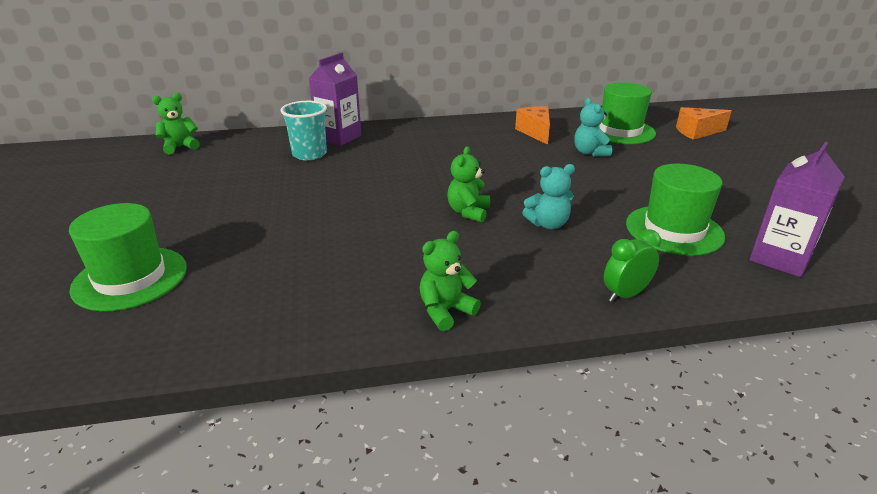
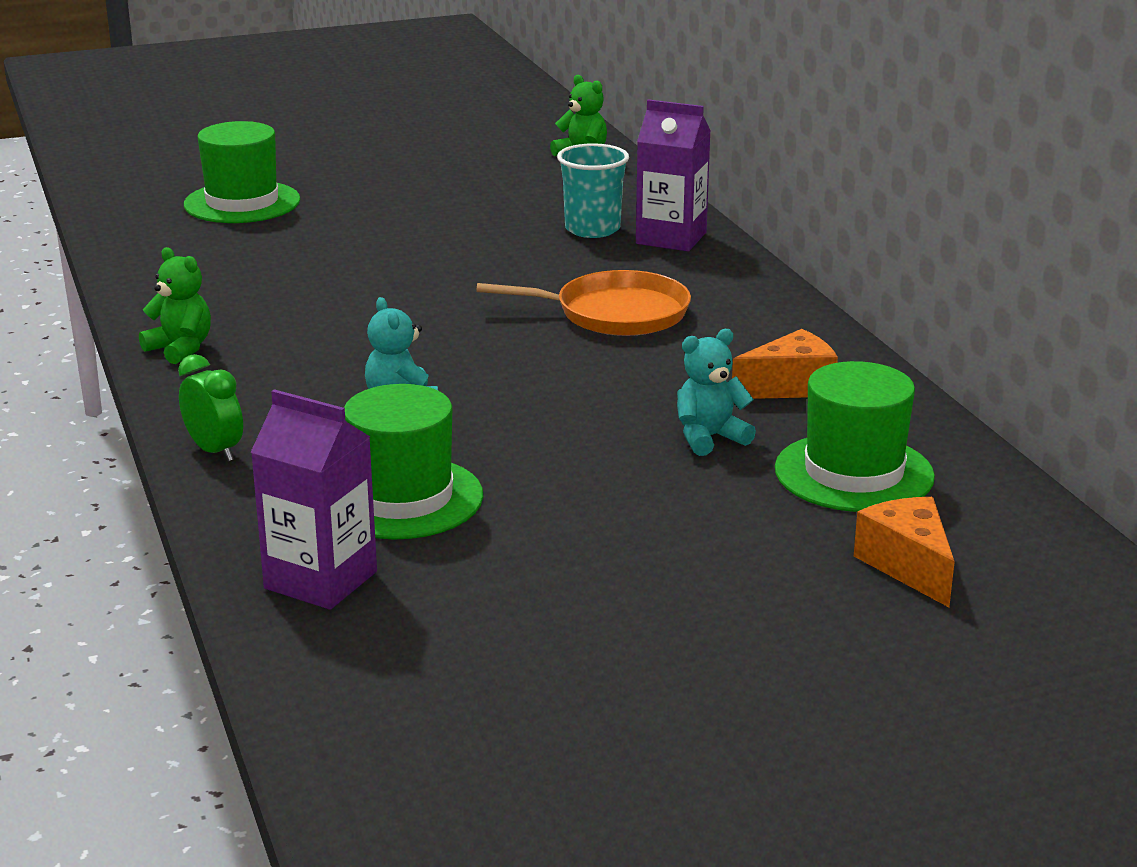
camera: 80 degrees right, 5 degrees down
green teddy bear [447,146,490,222] -> none
none -> orange pan [476,270,691,336]

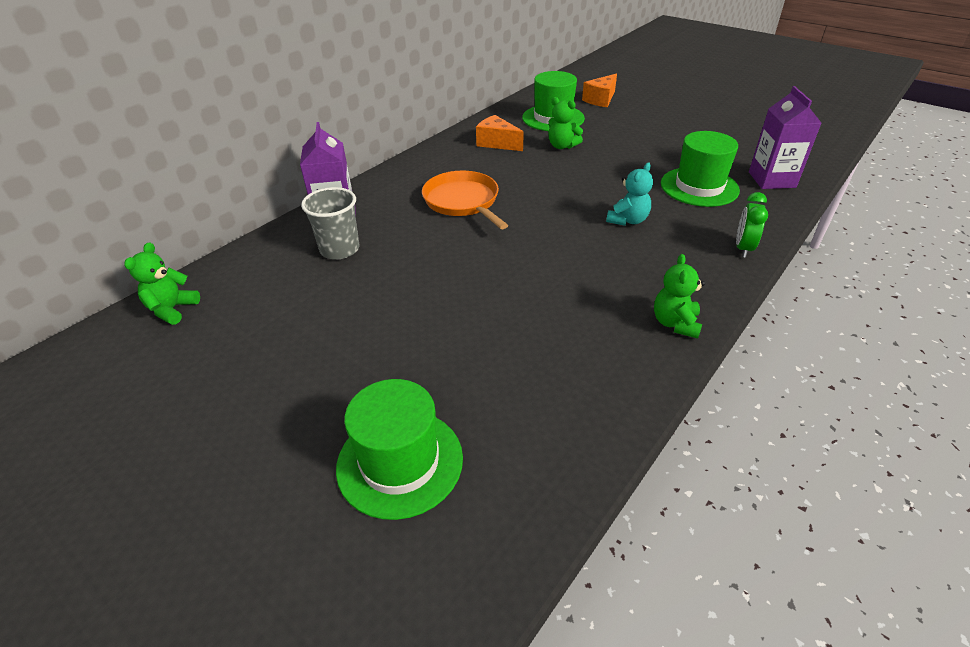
camera: 120 degrees left, 15 degrees up
turquoise cup [557,143,629,238] -> grey cup [301,187,359,259]
turquoise teddy bear [677,329,756,456] -> green teddy bear [548,97,583,149]

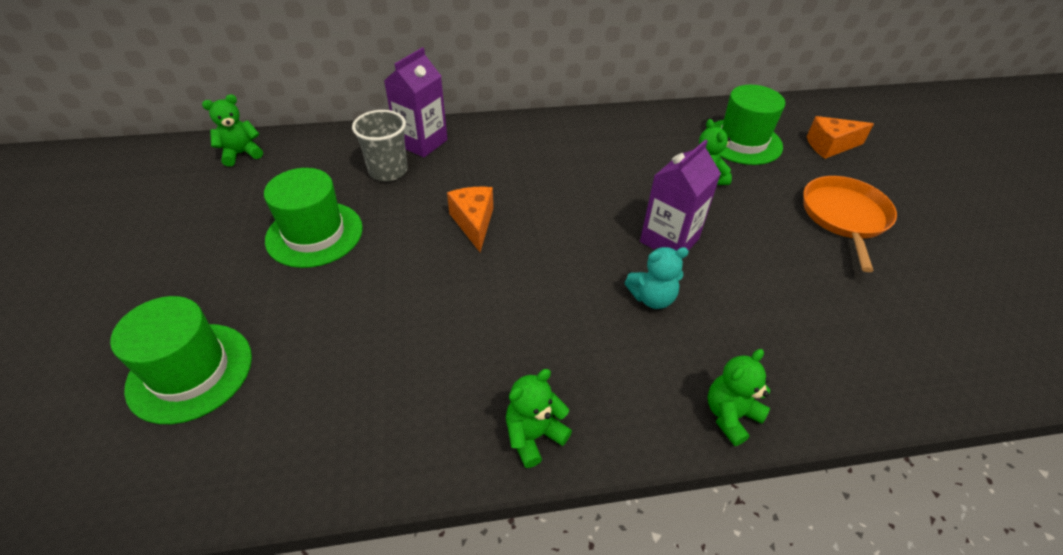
camera: 40 degrees right, 5 degrees up
orange pan [422,171,508,229] -> orange pan moved to [803,176,897,272]
orange cheese [476,115,524,151] -> orange cheese moved to [447,187,493,252]
green hat [661,131,740,207] -> green hat moved to [264,168,363,268]
green clock [736,192,768,258] -> green teddy bear [708,349,770,446]
purple carton [749,86,821,189] -> purple carton moved to [640,140,721,251]

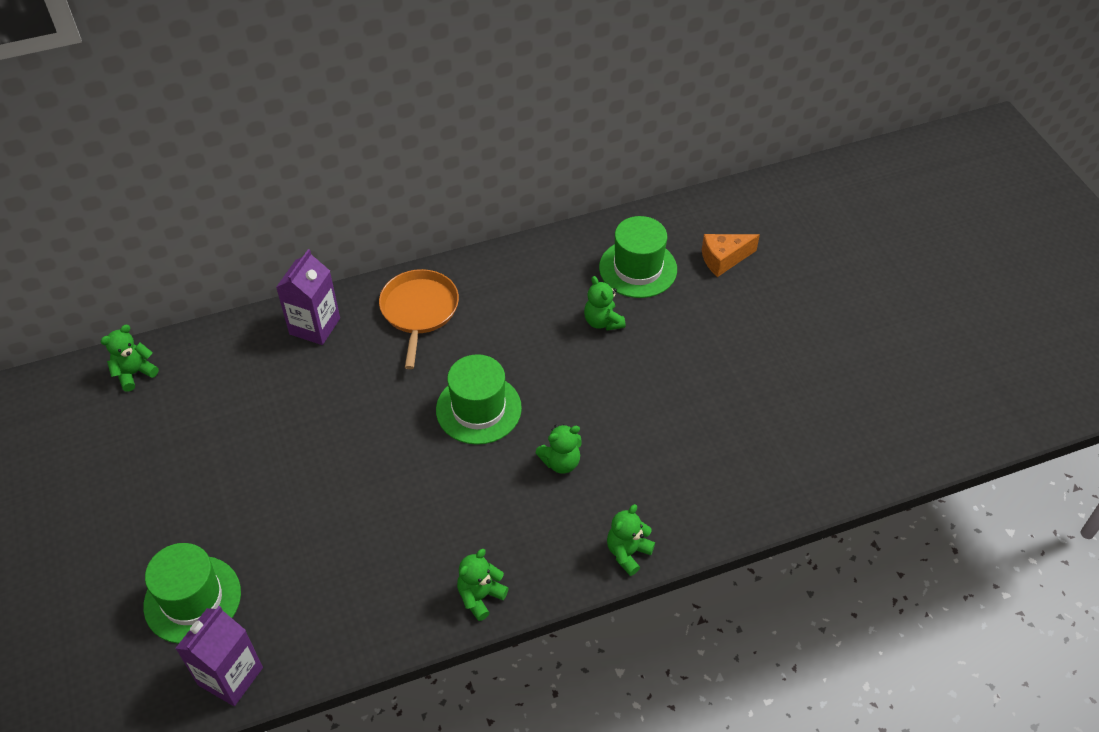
camera: 10 degrees left, 5 degrees up
green hat [264,168,363,268] -> green hat moved to [436,354,522,445]
grey cup [352,110,408,181] -> none
orange cheese [447,187,493,252] -> none
turquoise teddy bear [624,247,689,309] -> green teddy bear [535,424,582,474]
purple carton [640,140,721,251] -> purple carton moved to [175,606,263,706]
orange pan [803,176,897,272] -> orange pan moved to [379,269,459,369]

